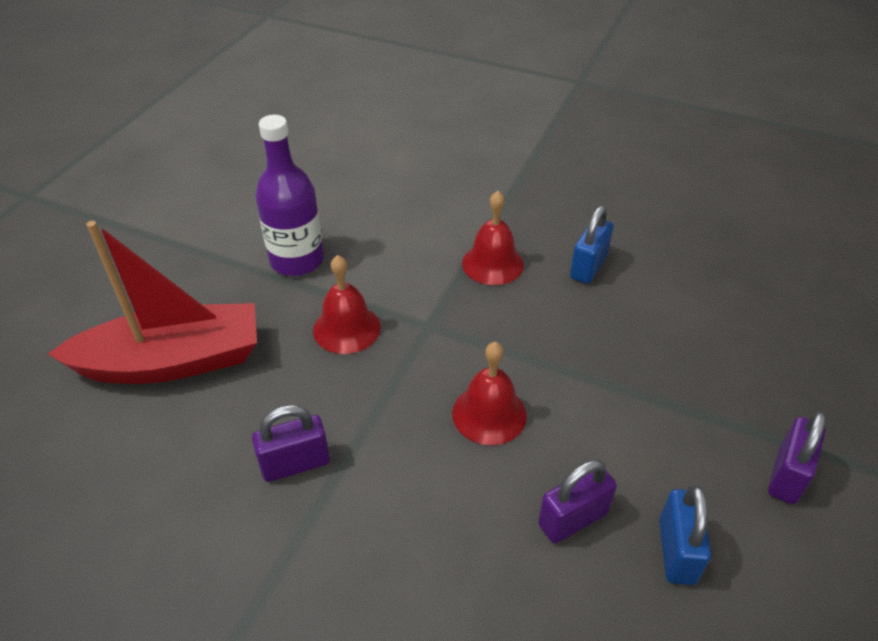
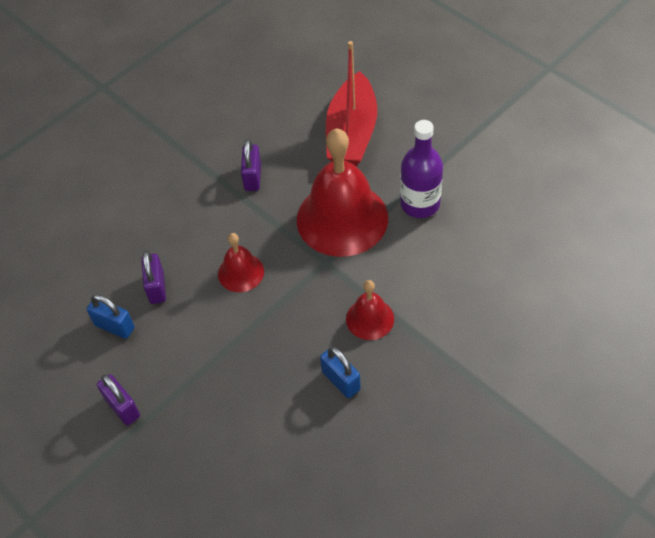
camera: 115 degrees right, 10 degrees up
red bell [313,255,381,354] -> red bell [297,128,388,257], size x2.04

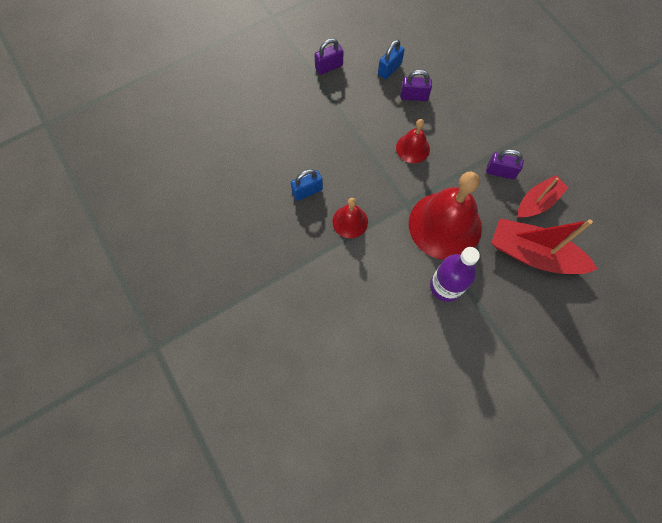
camera: 100 degrees right, 15 degrees up
none -> red boat [518,175,569,218]

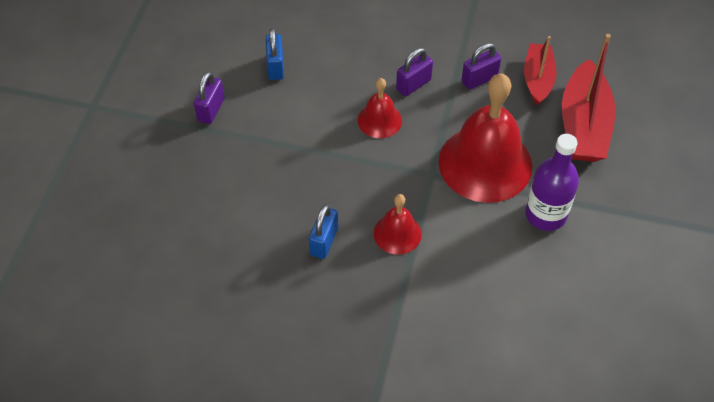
camera: 45 degrees left, 15 degrees down
purple padlock [400,70,432,101] -> purple padlock moved to [396,48,433,96]
red boat [491,218,598,274] -> red boat turned 60 degrees counterclockwise [562,34,616,162]

